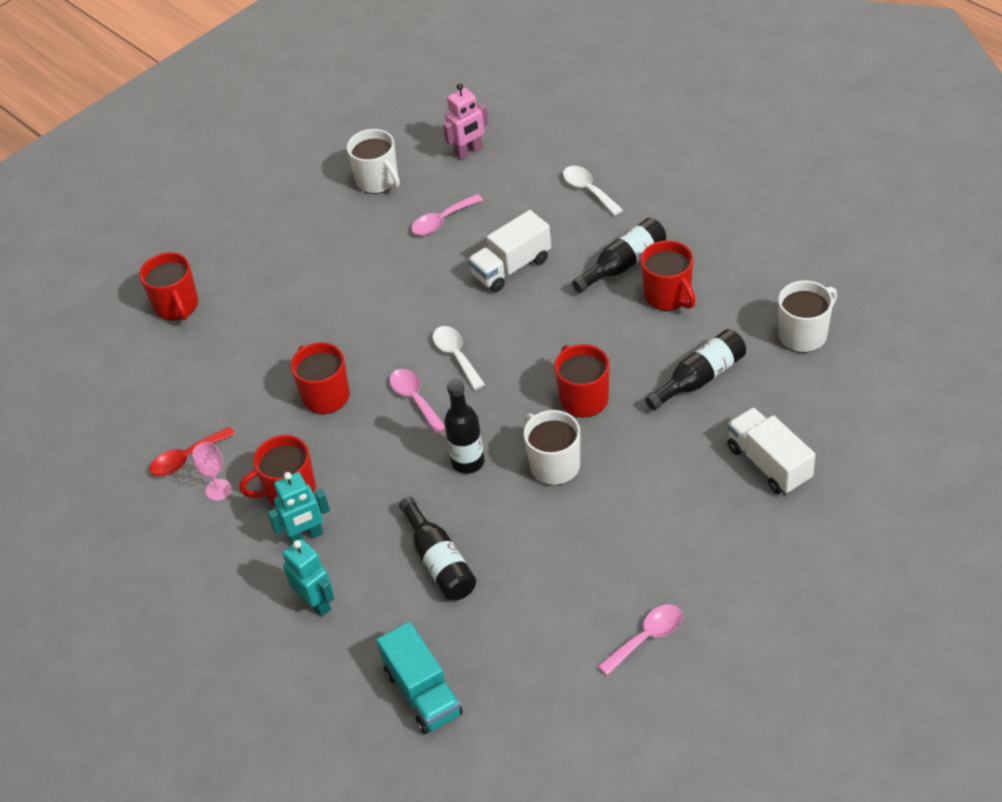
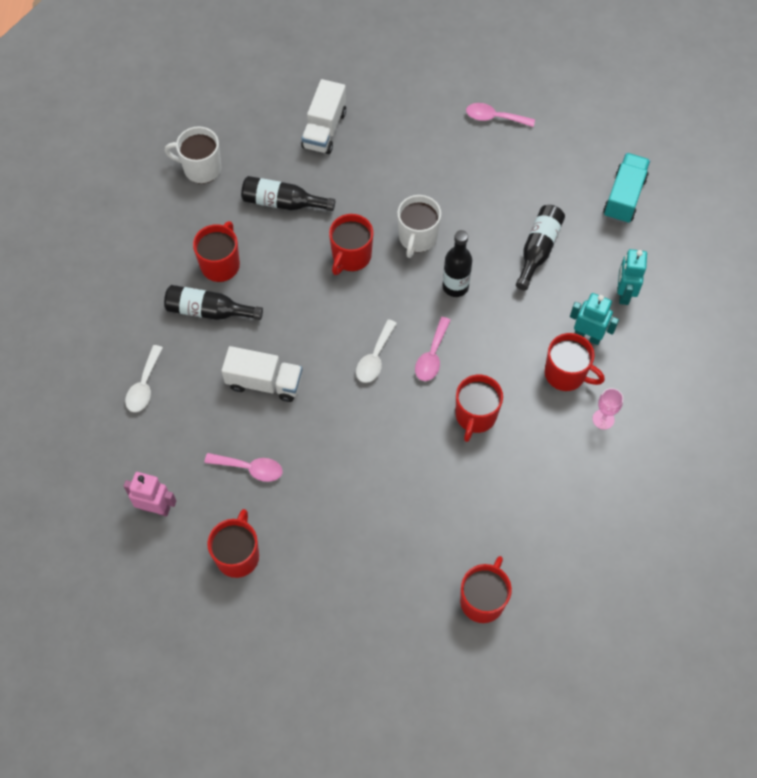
camera: 135 degrees left, 15 degrees up
red spoon [149,426,235,476] -> none
white mug [347,129,400,194] -> red mug [207,509,259,578]

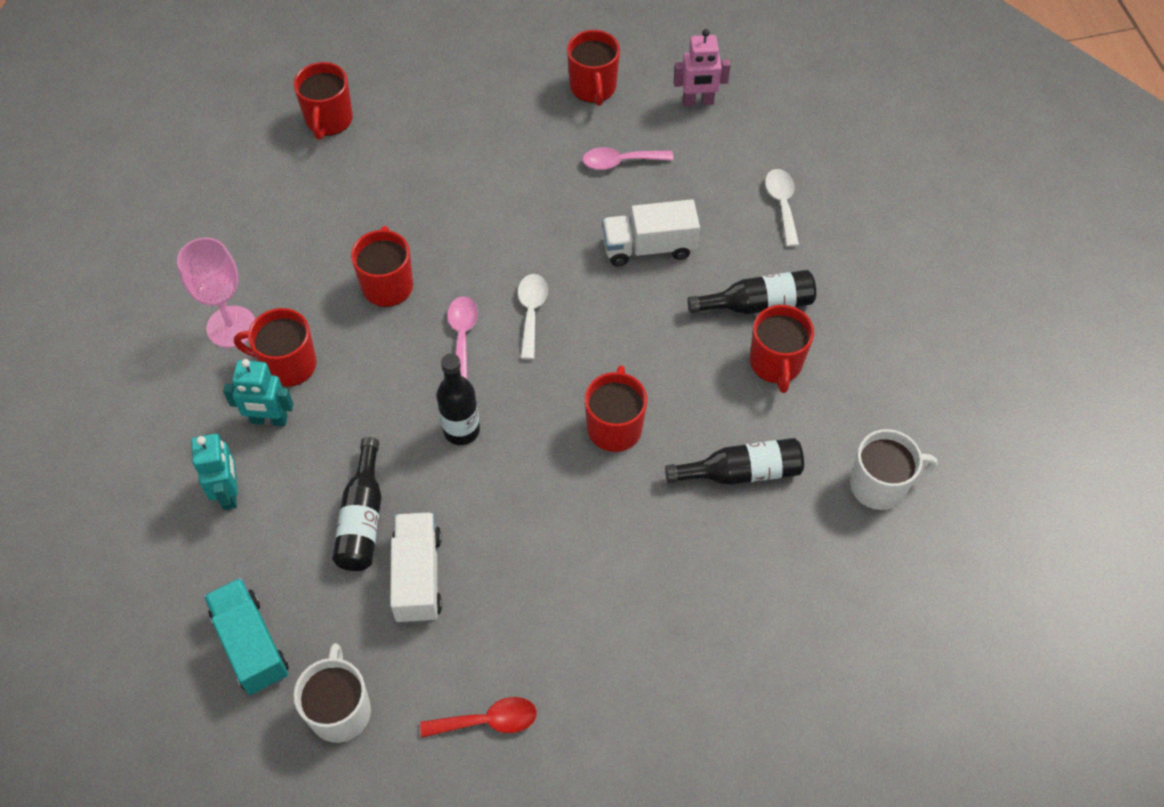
camera: 160 degrees right, 5 degrees down
white truck [301,79,346,154] -> white truck moved to [390,512,442,623]
white mug [397,195,441,258] -> white mug moved to [294,643,371,743]
pink spoon [466,103,535,127] -> red spoon [420,697,537,738]
pink goblet [593,388,623,430] -> pink goblet [177,237,255,348], size x1.79
turquoise truck [603,153,650,224] -> turquoise truck turned 150 degrees clockwise [204,578,289,695]

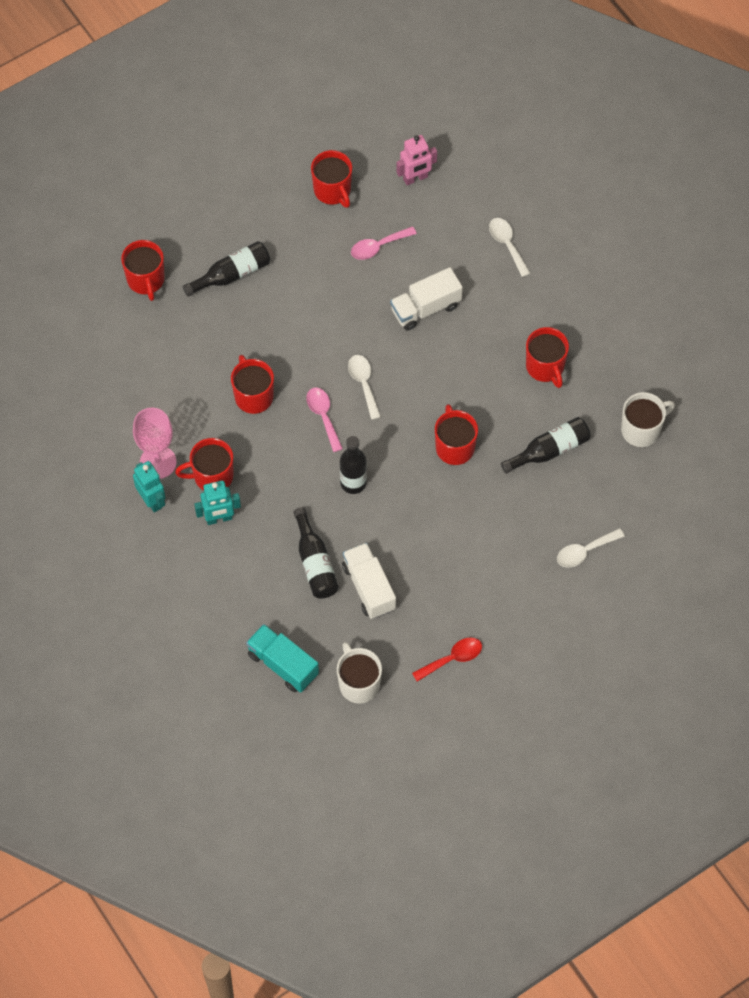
camera: 20 degrees left, 5 degrees up
turquoise robot [191,434,238,510] -> turquoise robot moved to [133,461,165,513]
black bottle [687,270,816,314] -> black bottle moved to [183,241,270,297]
none -> white spoon [557,528,625,568]

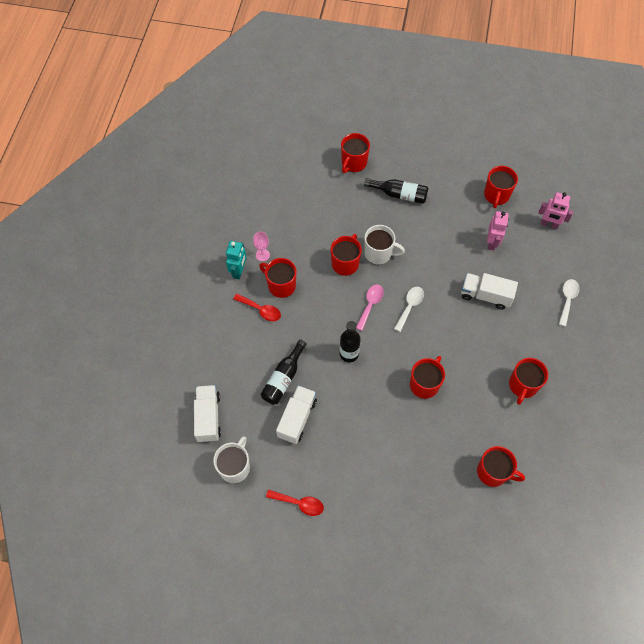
camera: 45 degrees right, 0 degrees up
pink goblet [133,408,176,479] -> pink goblet [253,232,270,261], size x0.56
turquoise robot [194,481,241,525] -> red spoon [233,294,281,321]
turquoise truck [246,624,319,693] -> white truck [194,385,221,442]
pink spoon [351,226,417,260] -> pink robot [487,211,509,250]
black bottle [501,417,591,474] -> none
white spoon [557,528,625,568] -> none
white mug [621,392,675,447] -> white mug moved to [364,225,405,264]
none -> red mug [477,446,525,487]

